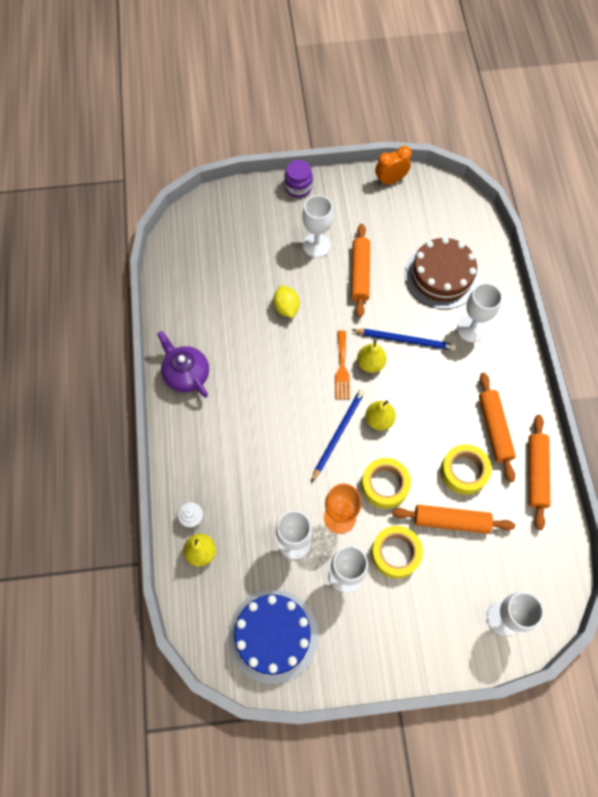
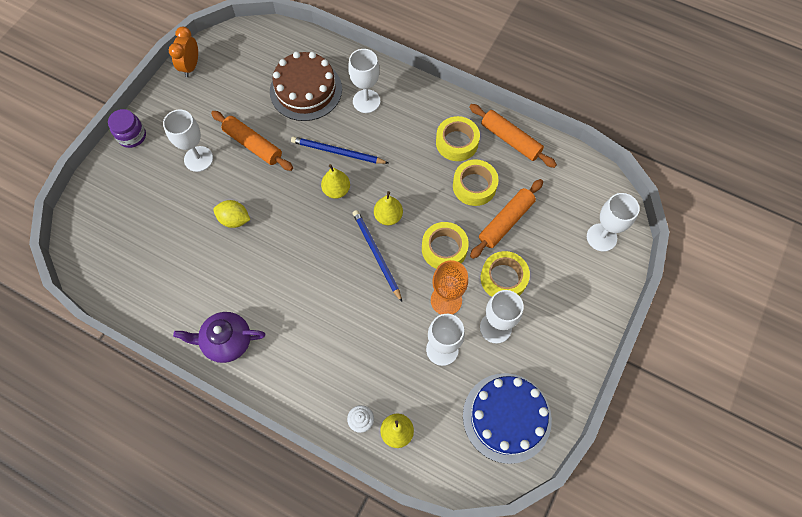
camera: 55 degrees left, 0 degrees up
orange fork [335,330,350,399] -> none
blue pencil [352,329,456,350] -> blue pencil turned 120 degrees counterclockwise [291,136,388,164]
orange rolling pin [479,372,516,482] -> yellow tape [436,116,480,161]

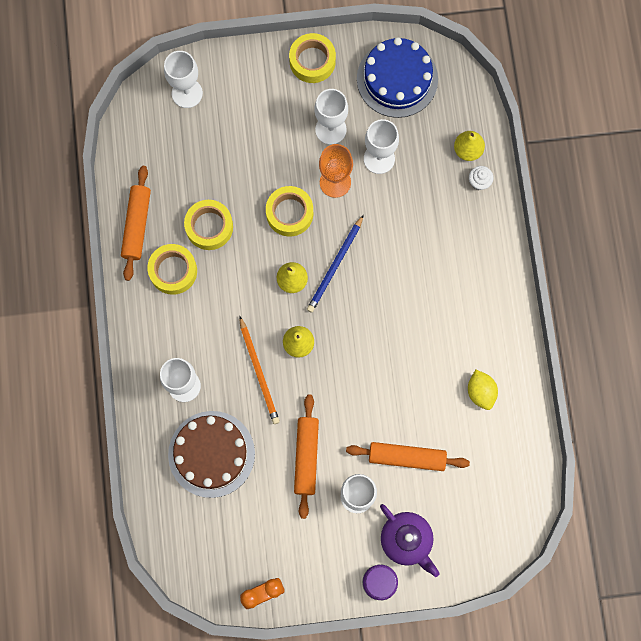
camera: 125 degrees left, 10 degrees up
purple teapot [173,312,265,363] -> purple teapot moved to [380,504,440,577]
yellow lemon [213,200,250,228] -> yellow lemon moved to [468,370,498,410]
blue pencil [291,136,388,164] -> orange pencil [239,316,280,424]
orange rolling pin [470,179,543,259] -> orange rolling pin moved to [346,442,470,471]
yellow tape [481,251,530,297] -> yellow tape moved to [289,33,336,83]

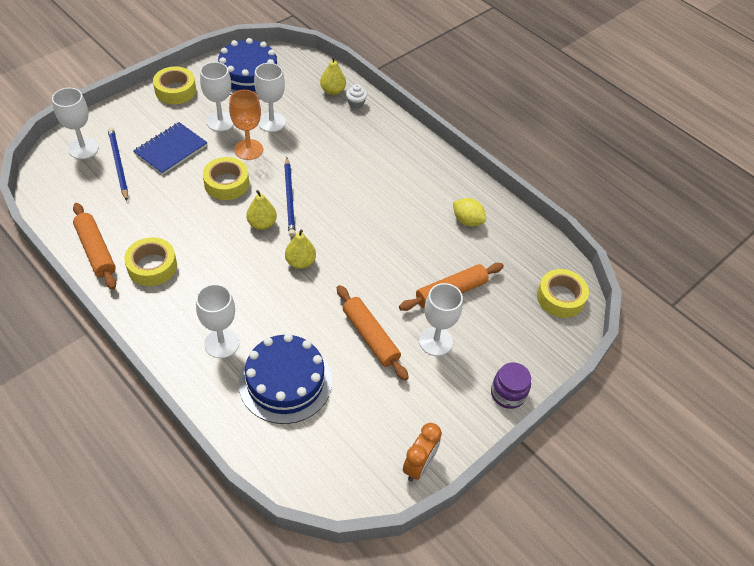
camera: 40 degrees left, 25 degrees down
brown cake [168,411,255,498] -> blue cake [238,333,332,424]
yellow tape [184,200,233,250] -> yellow tape moved to [537,269,589,318]
orange pencil [239,316,280,424] -> none
purple teapot [380,504,440,577] -> none
none -> blue pencil [108,127,128,201]
none -> blue notebook [134,122,208,175]

